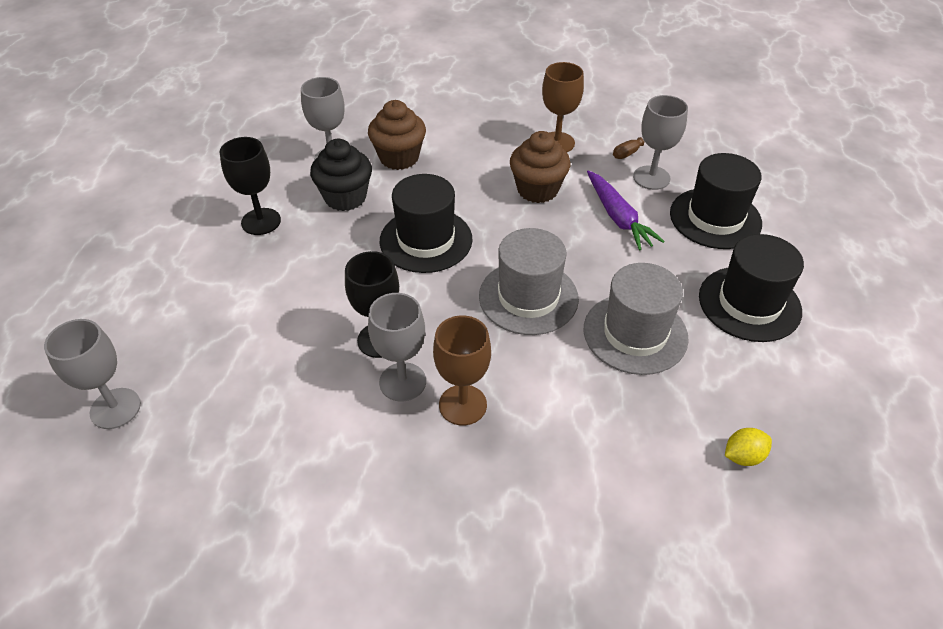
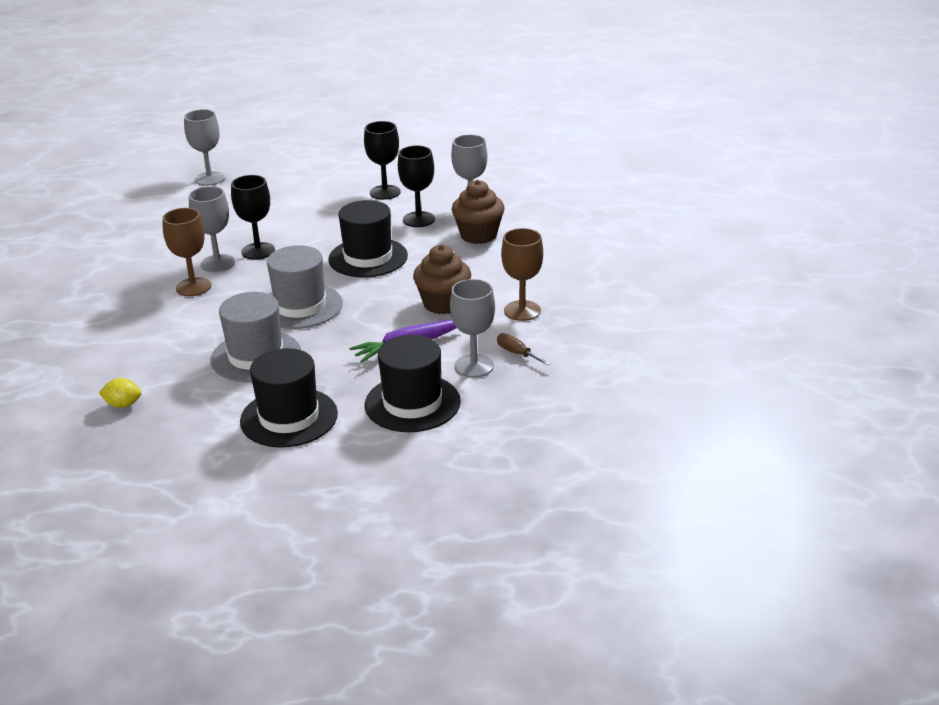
camera: 85 degrees right, 15 degrees down
black cupcake [310,139,372,211] -> black goblet [398,145,435,227]
yellow lemon [725,428,772,466] -> yellow lemon turned 60 degrees counterclockwise [99,378,142,408]

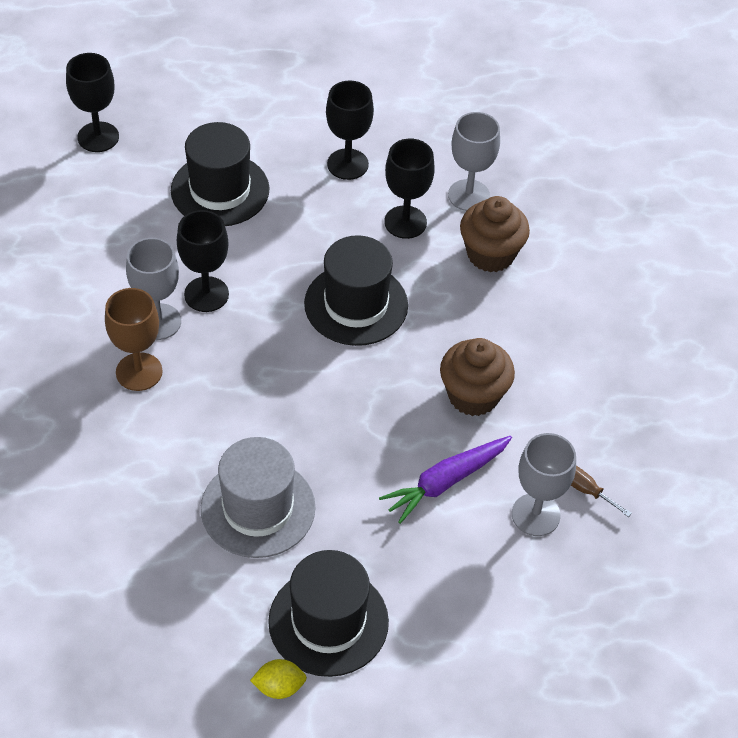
camera: 10 degrees left, 20 degrees up
yellow lemon [99,378,142,408] -> yellow lemon moved to [250,659,307,699]
grey goblet [184,109,225,186] -> black goblet [66,53,119,152]
grey hat [267,245,343,329] -> none
black hat [365,335,461,432] -> black hat moved to [171,122,270,226]
brown goblet [501,228,543,321] -> none

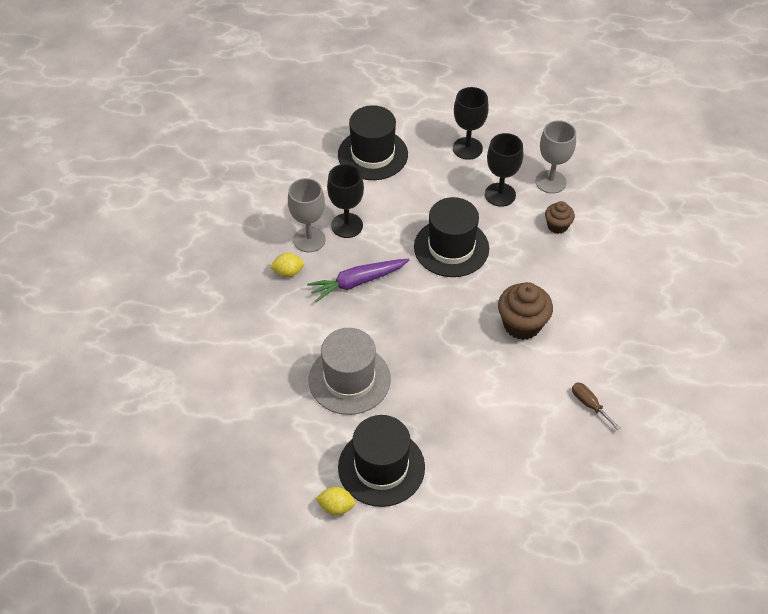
camera: 15 degrees right, 0 degrees up
black goblet [66,53,119,152] -> none
brown goblet [105,288,163,391] -> yellow lemon [270,253,304,277]
purple carrot [379,436,512,524] -> purple carrot moved to [307,259,409,302]
brown cupcake [460,196,530,272] -> brown cupcake [545,201,575,234], size x0.59
grey goblet [512,433,576,536] -> none

